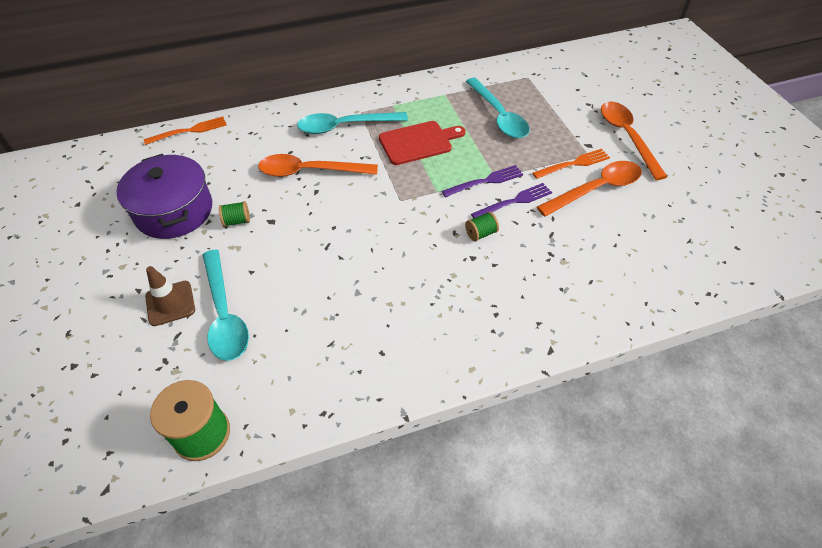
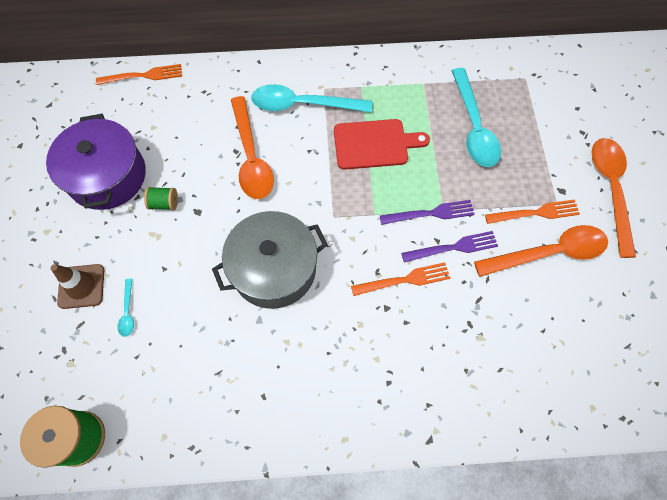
camera: 15 degrees right, 15 degrees up
turquoise spoon [203,249,249,361] -> turquoise spoon [118,279,134,337], size x0.43
orange spoon [258,154,378,177] -> orange spoon turned 120 degrees counterclockwise [231,96,274,199]
green spool [465,212,499,241] -> orange fork [351,262,450,296]
none -> grey pot [212,211,328,309]

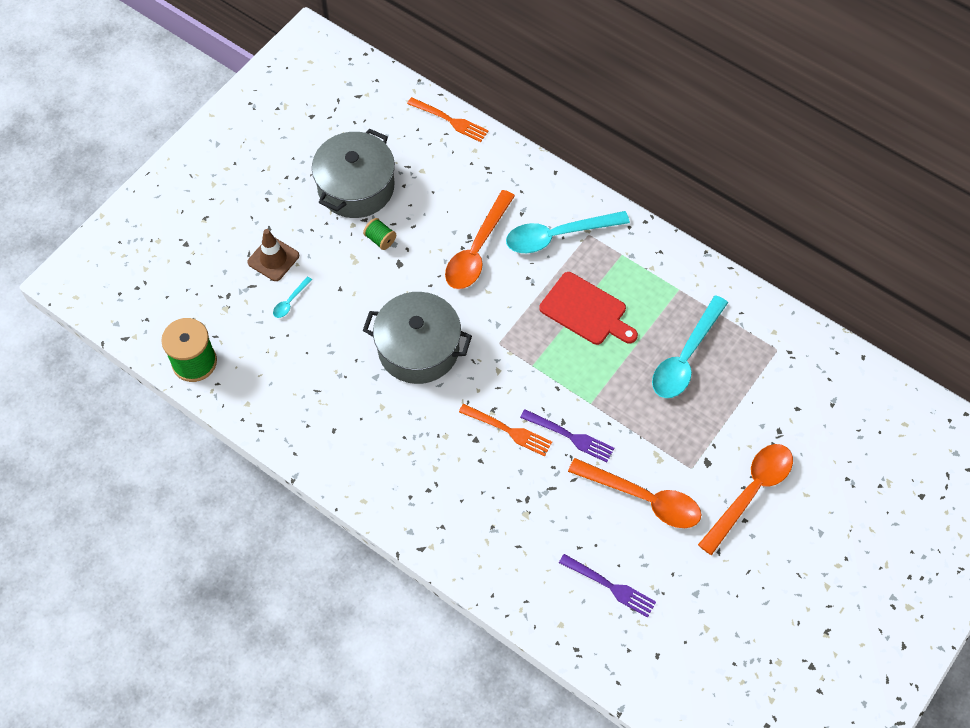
camera: 40 degrees right, 5 degrees down
purple pot [46,114,146,210] -> grey pot [312,128,395,218]
turquoise spoon [251,84,372,113] -> turquoise spoon turned 60 degrees counterclockwise [506,211,630,253]
purple fork [380,200,475,225] -> purple fork moved to [559,554,656,618]
orange fork [485,199,580,224] -> none

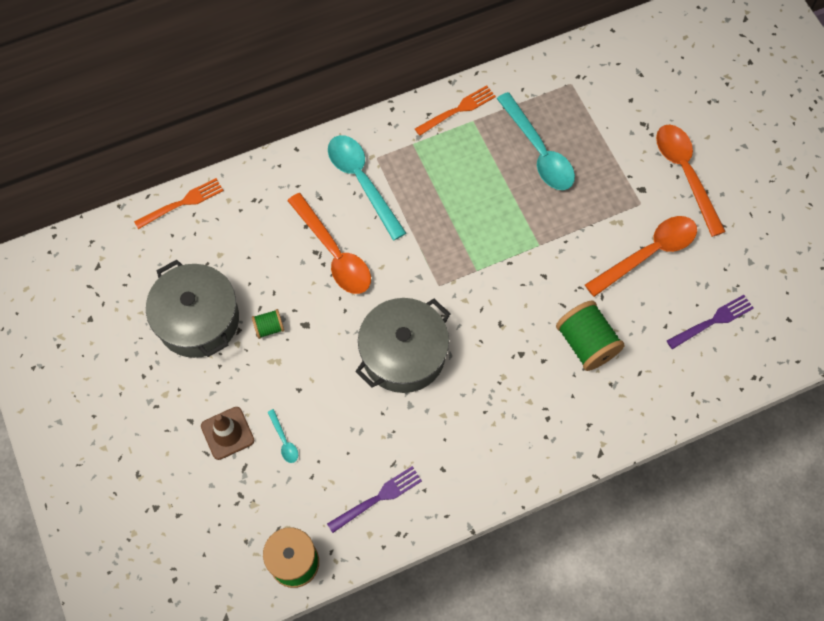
camera: 60 degrees left, 5 degrees up
orange fork [459,404,552,456] -> orange fork moved to [415,85,496,136]
turquoise spoon [506,211,630,253] -> turquoise spoon turned 135 degrees clockwise [328,135,406,241]
purple fork [520,409,614,462] -> purple fork moved to [327,466,422,533]
red cutting board [539,272,638,345] -> none
none -> green spool [556,300,625,371]

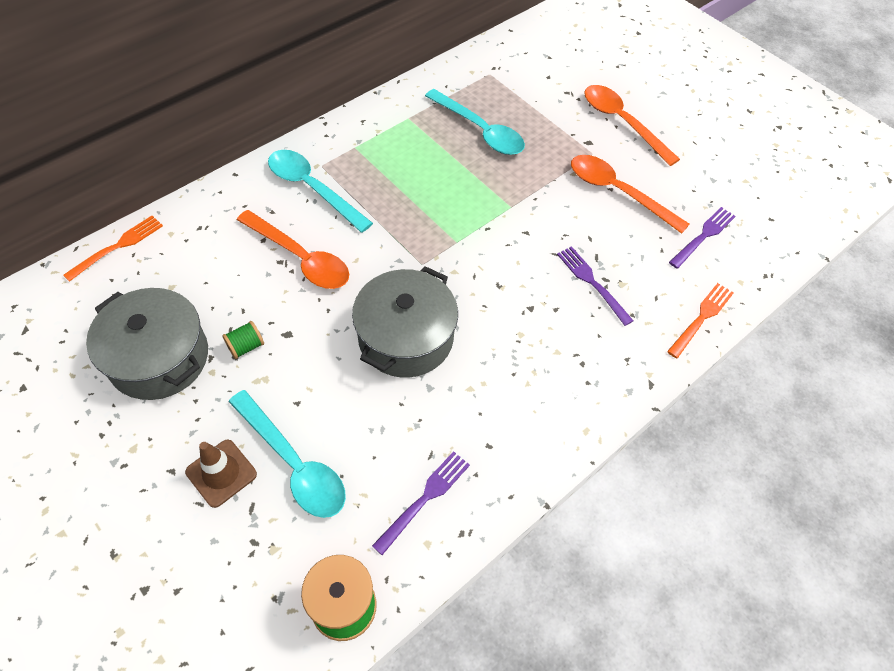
camera: 20 degrees left, 10 degrees down
turquoise spoon [267,409,298,463] -> turquoise spoon [229,390,346,518], size x2.33
orange fork [415,85,496,136] -> orange fork moved to [667,283,734,358]
green spool [556,300,625,371] -> purple fork [557,246,633,326]
orange spoon [585,216,697,297] -> orange spoon turned 90 degrees counterclockwise [571,155,690,234]

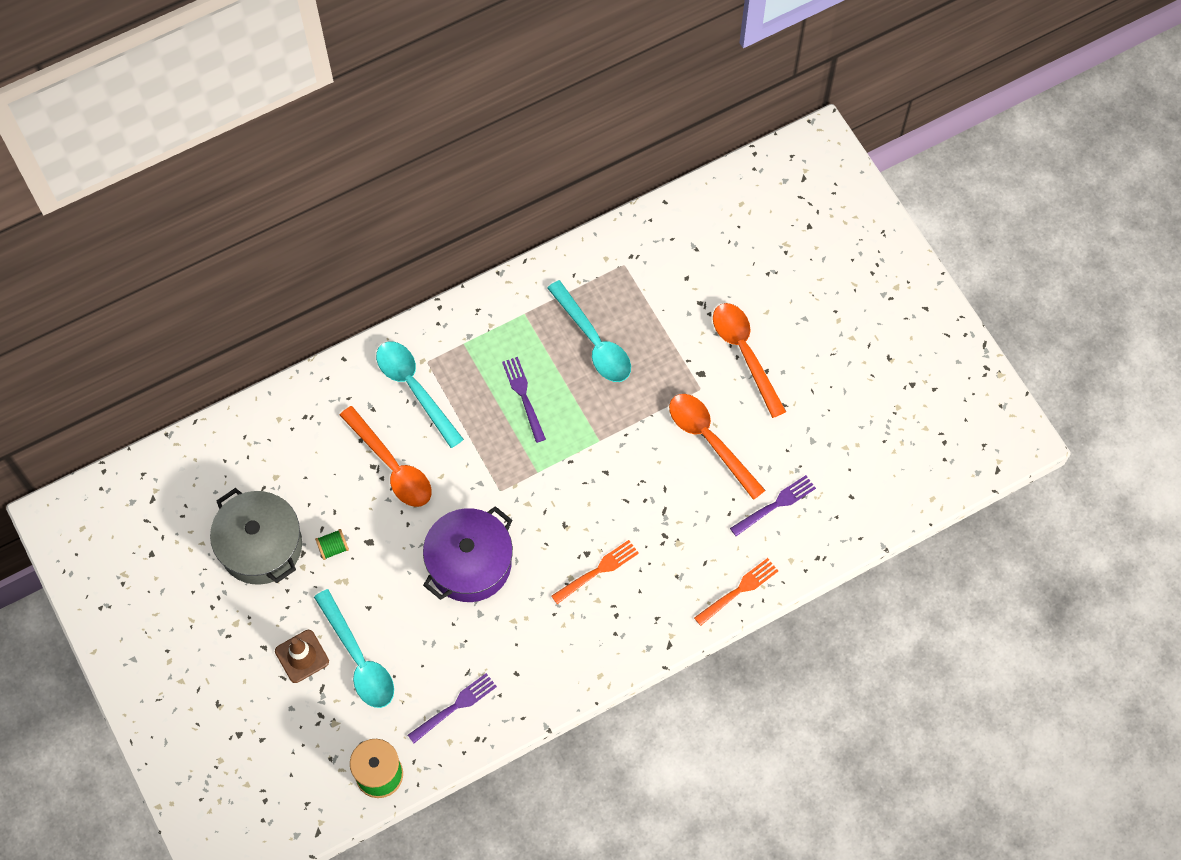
camera: 15 degrees right, 10 degrees up
orange fork [63,216,163,282] -> orange fork moved to [551,540,639,604]
grey pot [352,266,458,378] -> purple pot [423,506,513,602]
purple fork [557,246,633,326] -> purple fork moved to [502,357,546,443]

